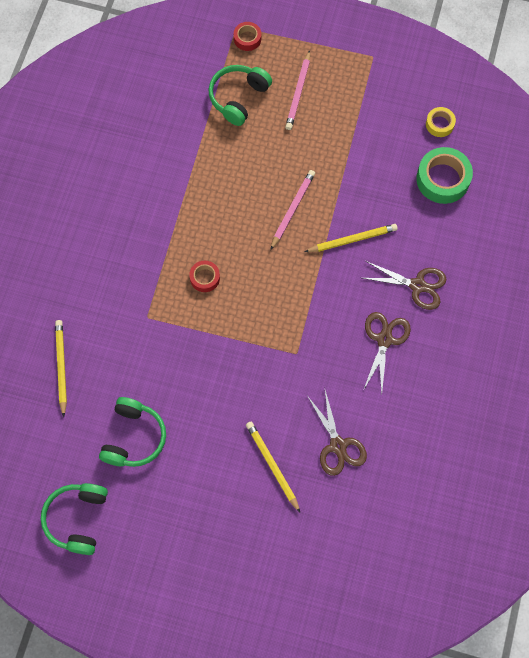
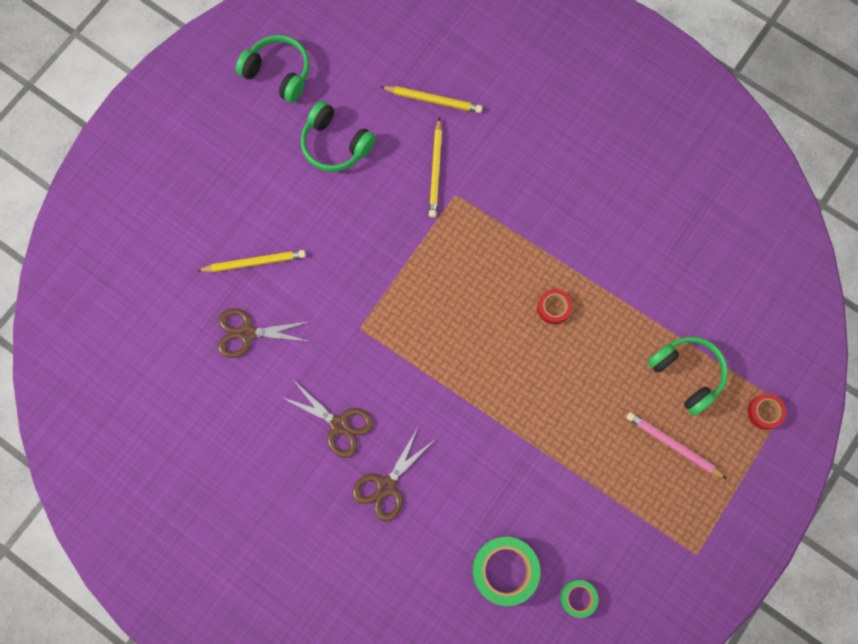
camera: 110 degrees right, 5 degrees up
red tape [189,261,220,292] -> red tape moved to [537,289,572,325]
pink pencil [270,170,315,250] -> none
yellow pencil [304,224,398,252] -> yellow pencil moved to [429,117,442,218]
yellow tape [426,107,456,137] -> green tape [560,580,598,618]

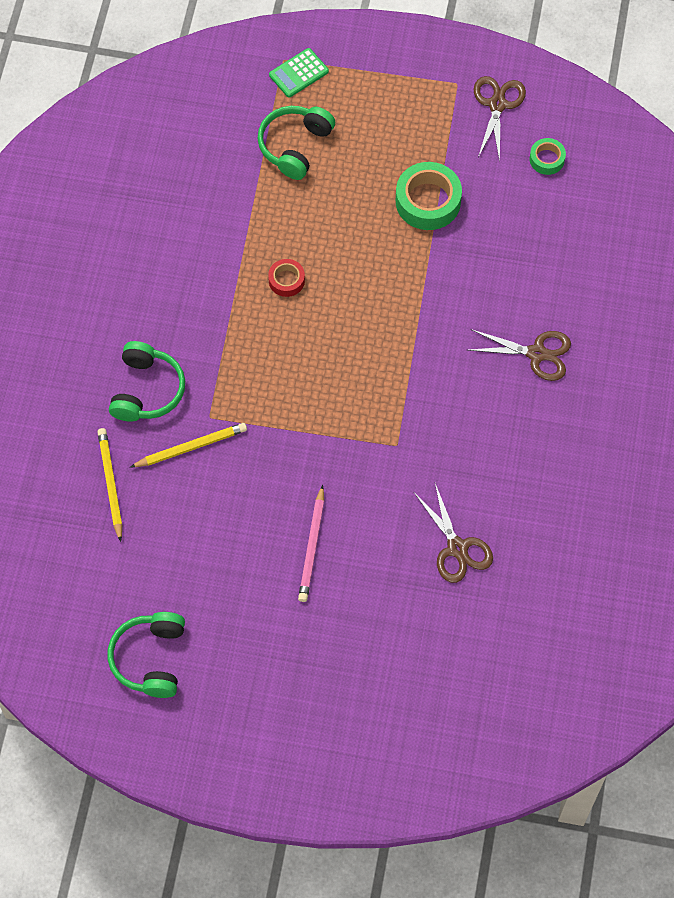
camera: 115 degrees left, 10 degrees down
yellow pencil [197,250,306,272] -> none
brown scissors [281,380,374,458] -> brown scissors moved to [473,76,526,162]
green headphones [301,101,376,172] -> green headphones moved to [109,341,185,422]
green tape [472,537,541,606] -> green tape moved to [396,162,462,230]
pink pencil [626,412,727,479] -> pink pencil moved to [298,485,324,602]
red tape [748,394,786,430] -> green calculator [269,48,329,98]

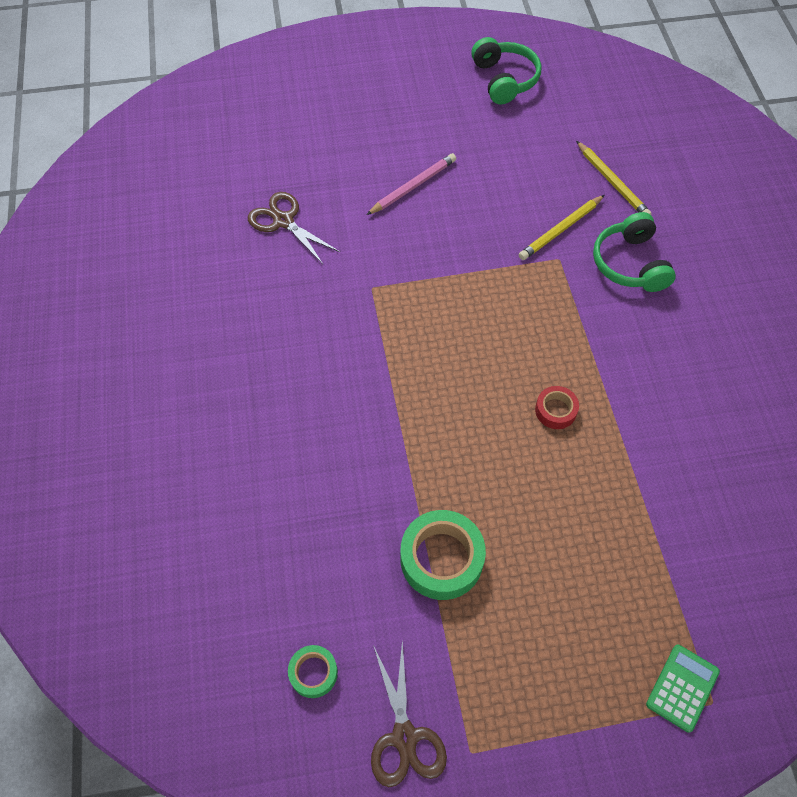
camera: 160 degrees right, 5 degrees down
green headphones [258,106,335,180] -> none
pink pencil [298,485,324,602] -> pink pencil turned 60 degrees clockwise [366,153,456,215]
brown scissors [468,329,571,381] -> none

